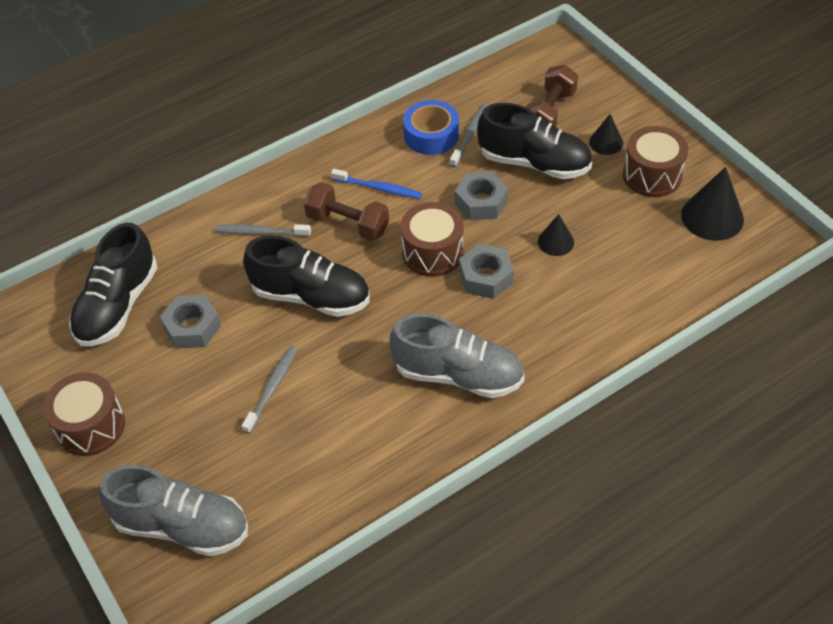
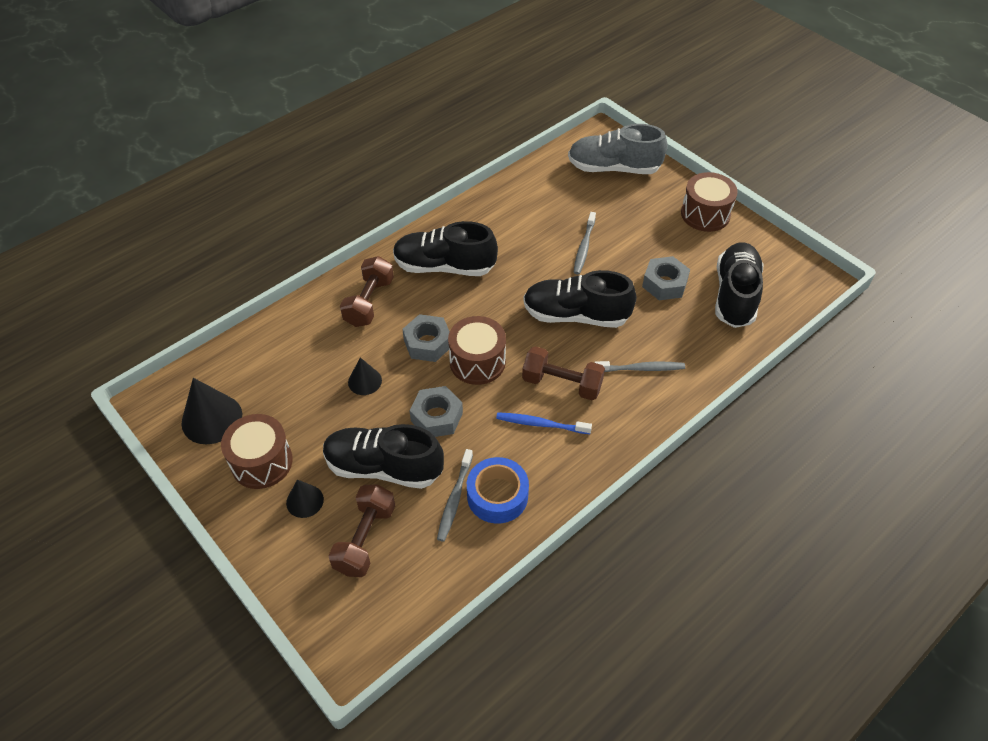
camera: 170 degrees right, 0 degrees up
grey shoe [390,313,525,398] -> black shoe [393,221,498,276]
none -> brown dumbbell [340,256,394,327]

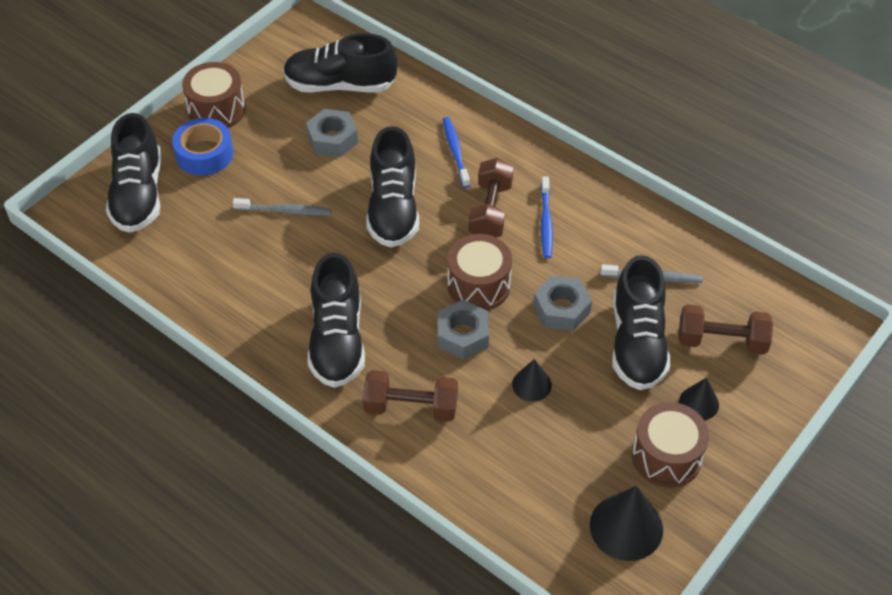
camera: 100 degrees left, 0 degrees up
blue tape [467,457,529,524] -> blue tape moved to [172,118,234,176]
grey shoe [568,124,667,174] -> black shoe [106,113,161,233]
grey toothbrush [594,361,685,372] -> blue toothbrush [443,117,470,188]

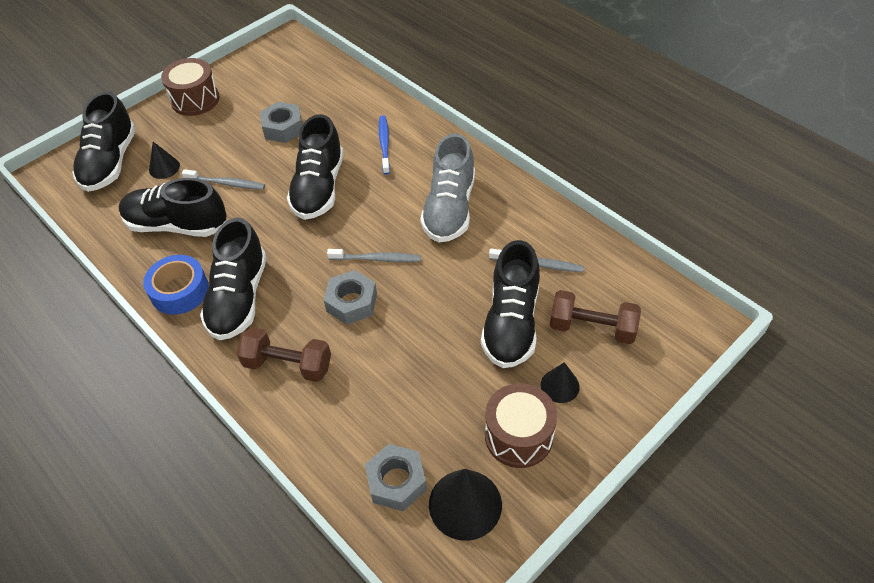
camera: 10 degrees right, 0 degrees up
blue tape [172,118,234,176] -> blue tape moved to [143,255,209,315]
black shoe [283,33,397,93] -> black shoe moved to [119,178,227,237]
brown drum [447,234,512,310] -> grey toothbrush [327,249,421,262]
brown dumbbell [469,158,514,237] -> none
black cone [512,359,552,402] -> black cone moved to [149,142,180,179]
grey nut [533,275,592,331] -> grey nut moved to [365,444,427,511]
blue toothbrush [541,177,553,258] -> grey shoe [420,133,475,242]

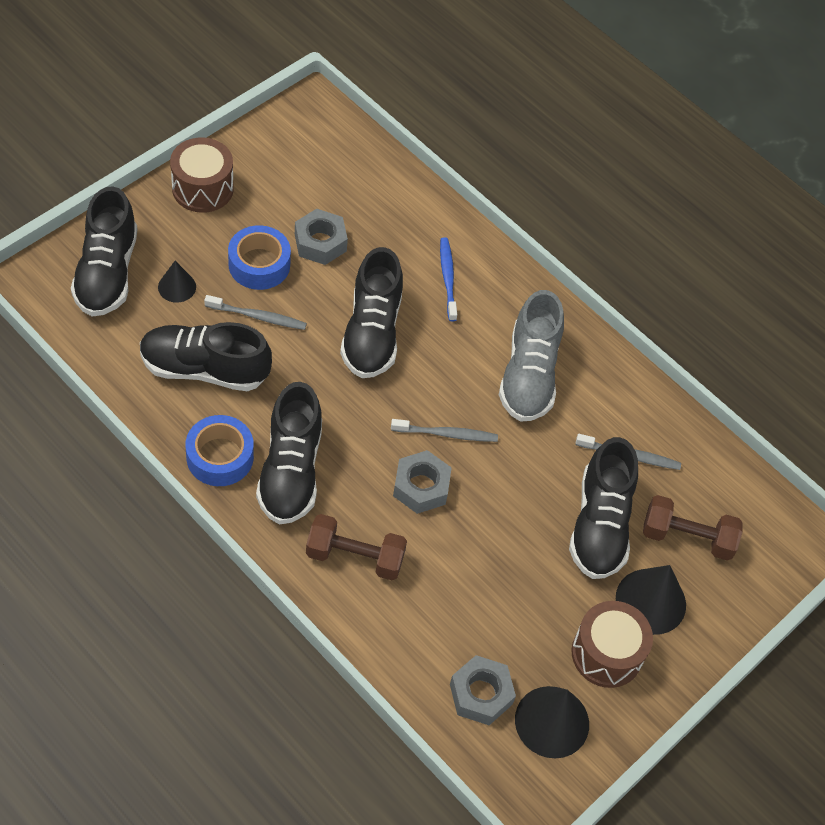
camera: 10 degrees left, 5 degrees up
black cone [541,362,580,403] -> black cone [616,565,686,635], size x1.72
none -> blue tape [228,225,291,290]

